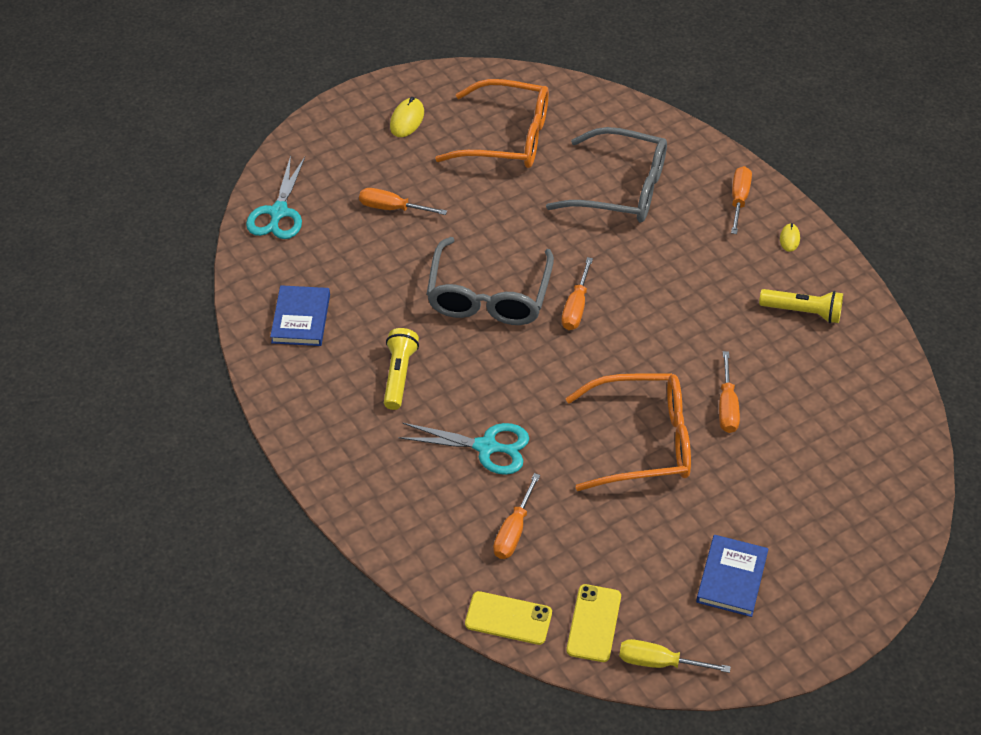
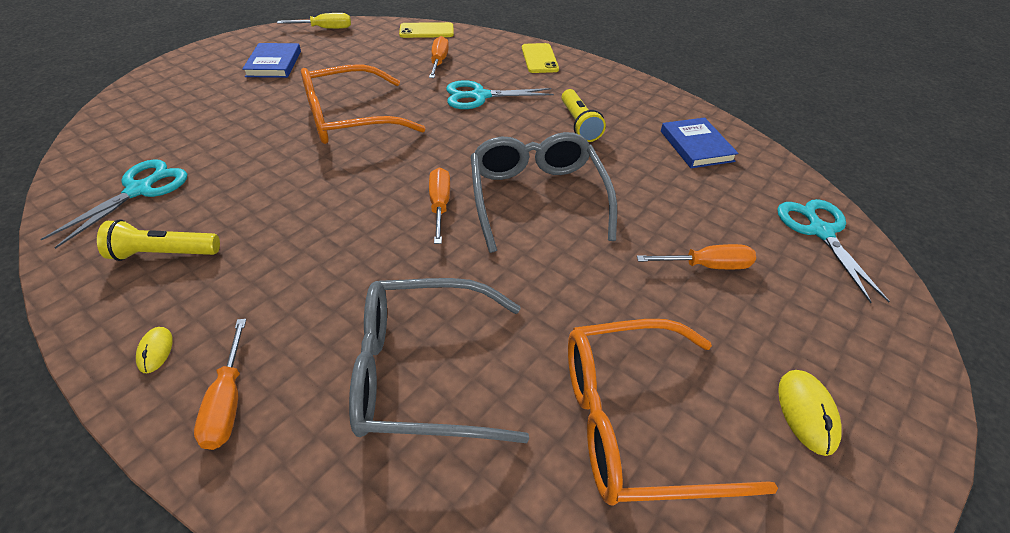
camera: 160 degrees right, 5 degrees down
yellow phone [566,584,621,662] -> yellow phone moved to [522,43,559,73]
orange screwdriver [719,351,740,433] -> none
none -> turquoise scissors [41,159,187,249]

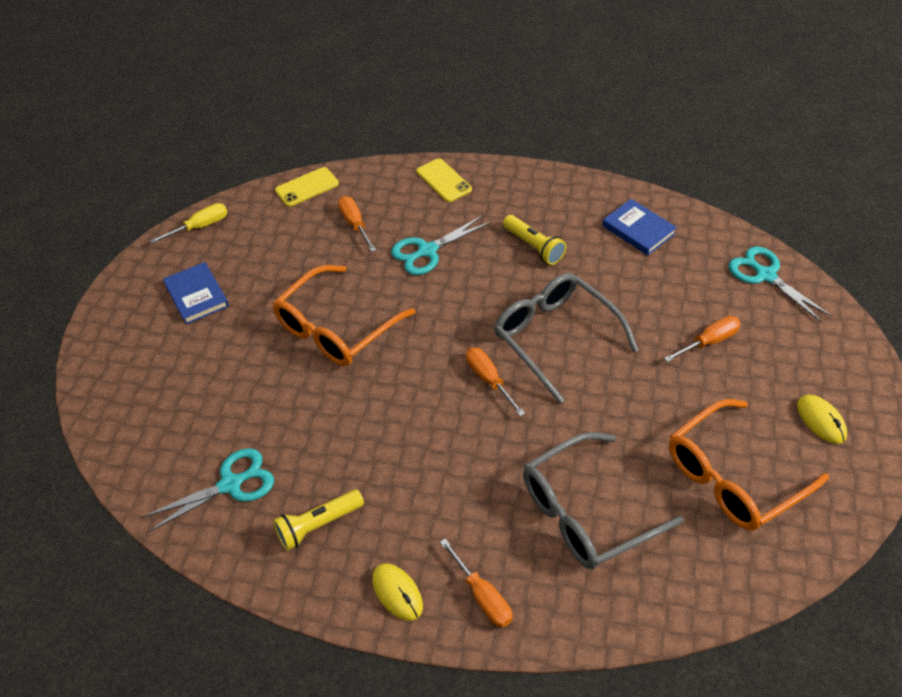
camera: 25 degrees left, 5 degrees up
turquoise scissors [41,159,187,249] -> turquoise scissors turned 60 degrees clockwise [142,448,274,532]
yellow mouse [136,327,173,373] -> yellow mouse [372,563,423,621], size x1.60

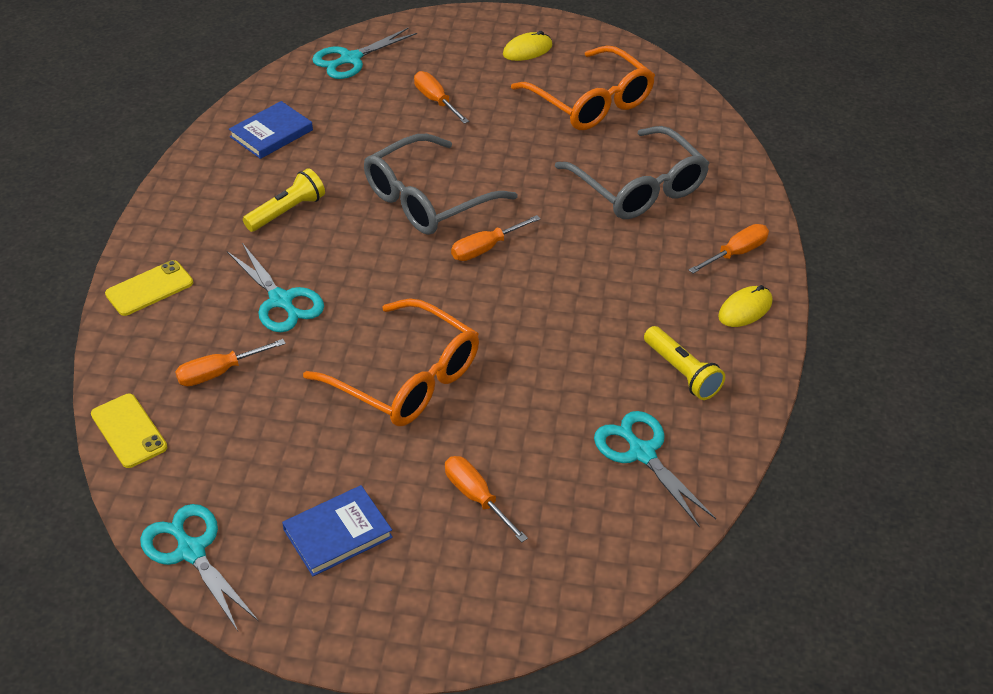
camera: 95 degrees left, 5 degrees down
yellow screwdriver [150,203,228,244] -> turquoise scissors [140,504,258,631]
none -> orange screwdriver [445,456,528,542]

